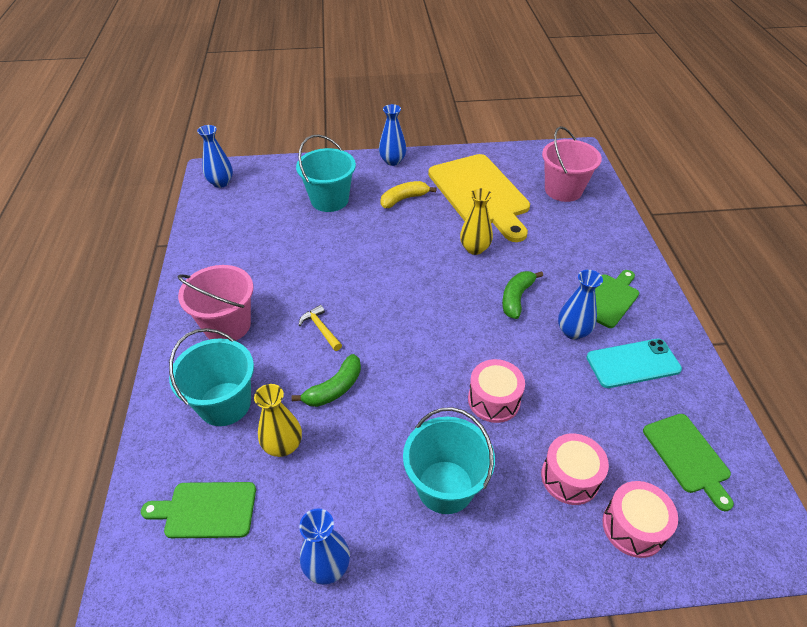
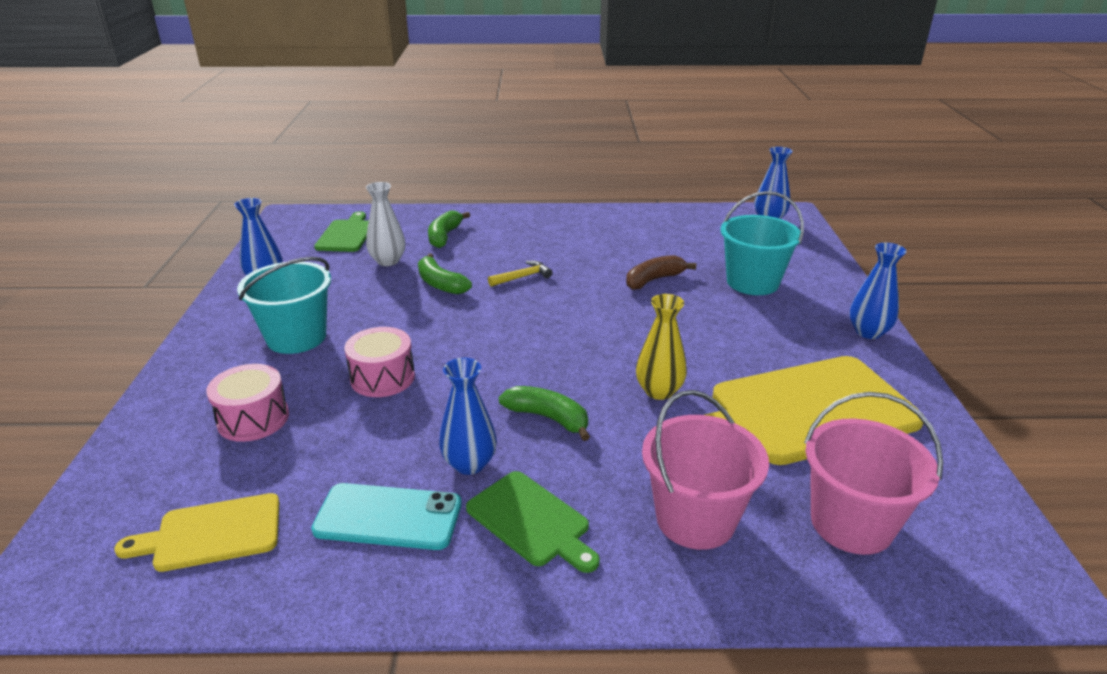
camera: 95 degrees right, 15 degrees down
turquoise bucket [169,328,254,426] -> green banana [428,210,470,248]
pink bucket [178,265,254,341] -> pink bucket moved to [642,390,769,550]
yellow vase [254,384,302,457] -> white vase [366,182,405,266]
yellow banana [381,181,437,208] -> none
turquoise phone [586,339,682,388] -> turquoise phone turned 75 degrees counterclockwise [311,483,462,550]
pink drum [603,481,678,558] -> none
green cutting board [643,414,734,511] -> yellow cutting board [115,493,279,572]
none -> brown banana [626,255,696,290]

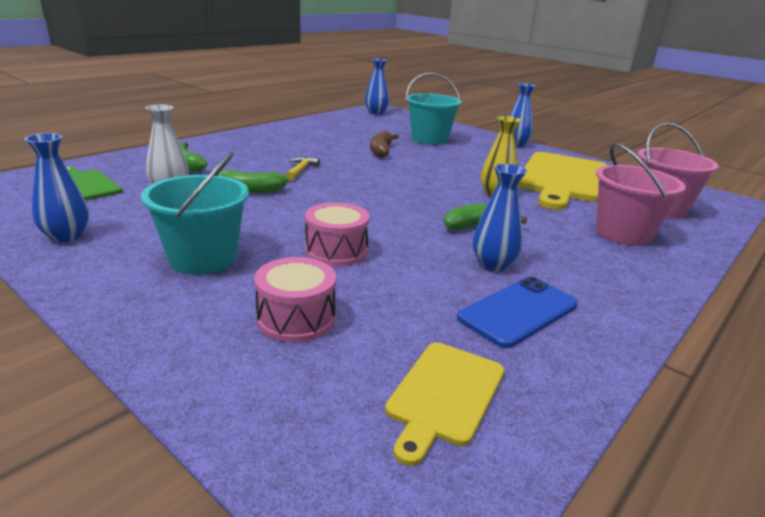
camera: 50 degrees left, 5 degrees down
turquoise phone [311,483,462,550] -> blue phone [457,277,578,348]
green cutting board [466,471,600,573] -> none

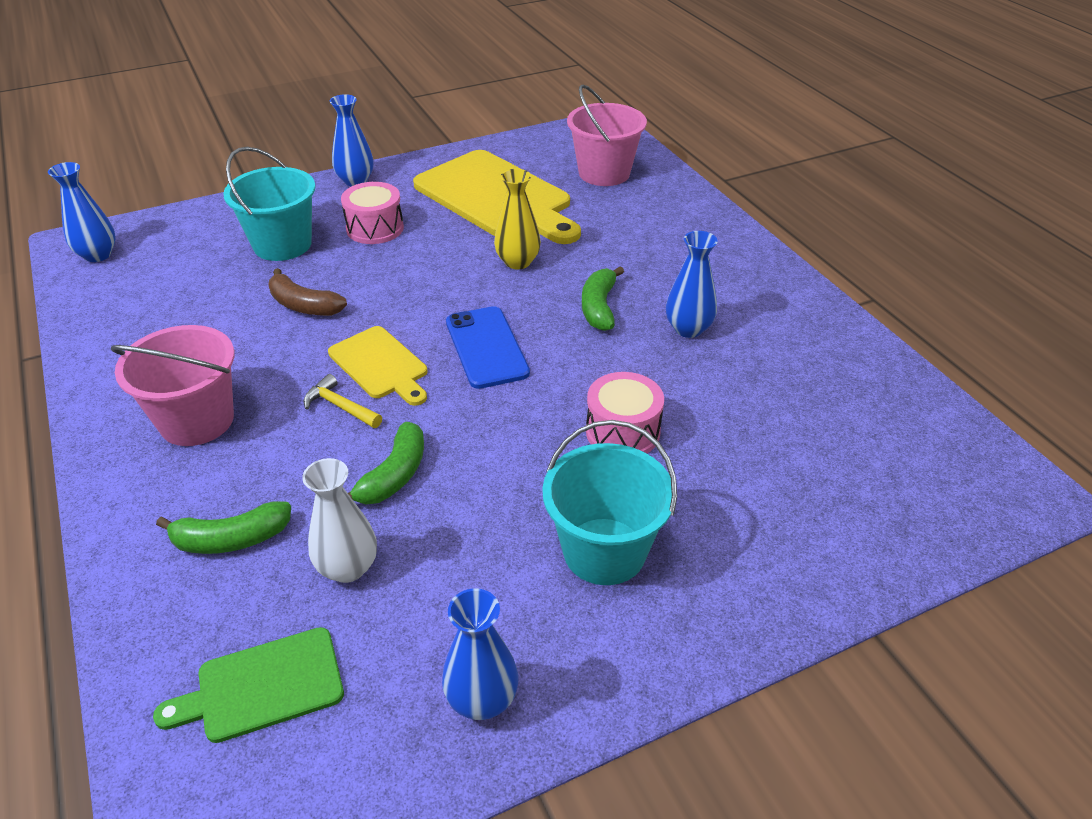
camera: 65 degrees left, 15 degrees up
pink drum [254,257,336,343] -> pink drum moved to [341,182,404,244]
yellow cutting board [385,342,504,466] -> yellow cutting board moved to [328,326,427,406]
blue phone [457,277,578,348] -> blue phone moved to [446,306,530,389]
pink bucket [596,143,686,246] -> pink bucket moved to [111,325,234,446]

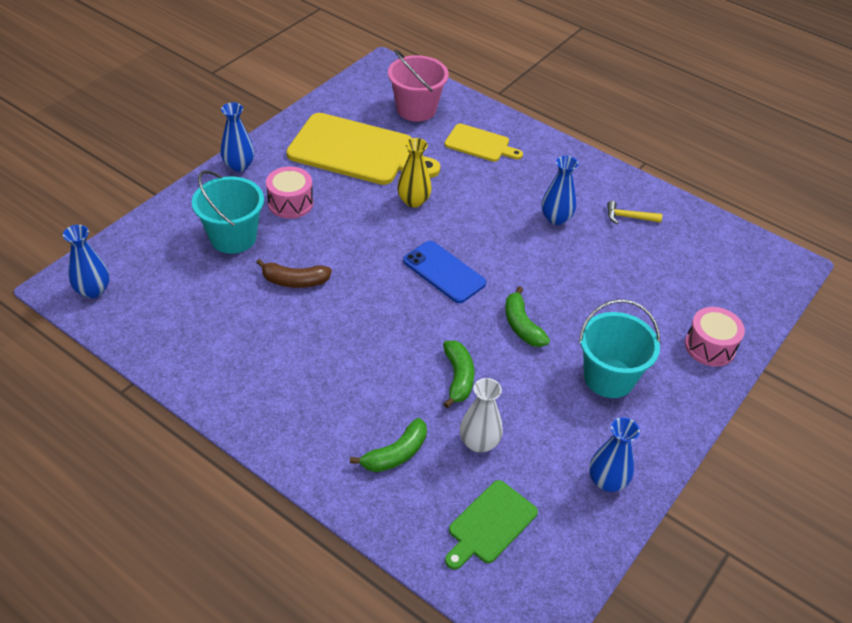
camera: 30 degrees left, 5 degrees up
pink bucket [111,325,234,446] -> none
yellow hammer [304,374,382,428] -> yellow hammer moved to [607,201,662,224]
yellow cutting board [328,326,427,406] -> yellow cutting board moved to [444,124,523,162]
green banana [582,266,624,331] -> green banana moved to [505,286,550,347]
pink drum [586,372,664,453] -> pink drum moved to [685,307,745,367]

